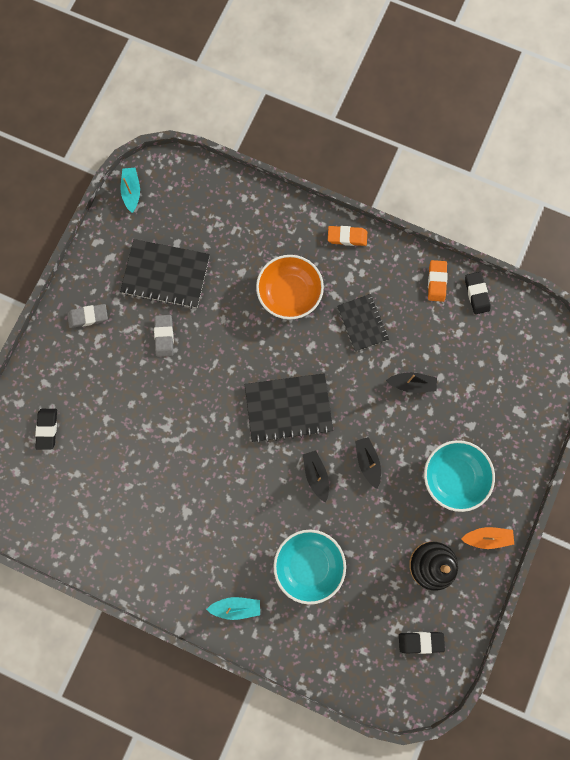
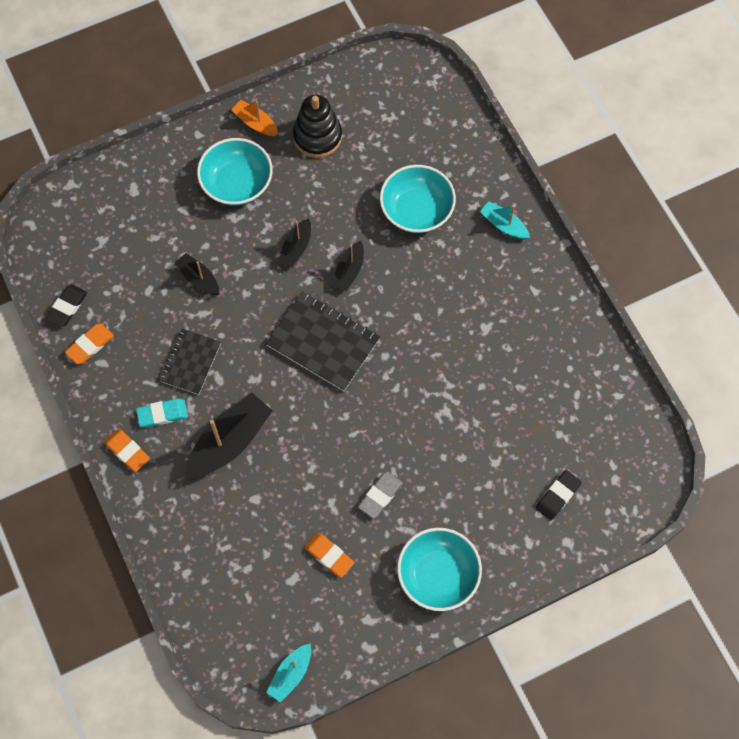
camera: 140 degrees left, 10 degrees down
grey eraser [67,304,108,328] -> turquoise bowl [397,528,482,611]
black notebook [120,239,210,309] -> orange eraser [304,533,355,578]
orange bowl [256,255,324,320] -> black boat [186,392,273,479]
black eraser [399,632,445,654] -> none
none -> turquoise eraser [136,399,188,427]

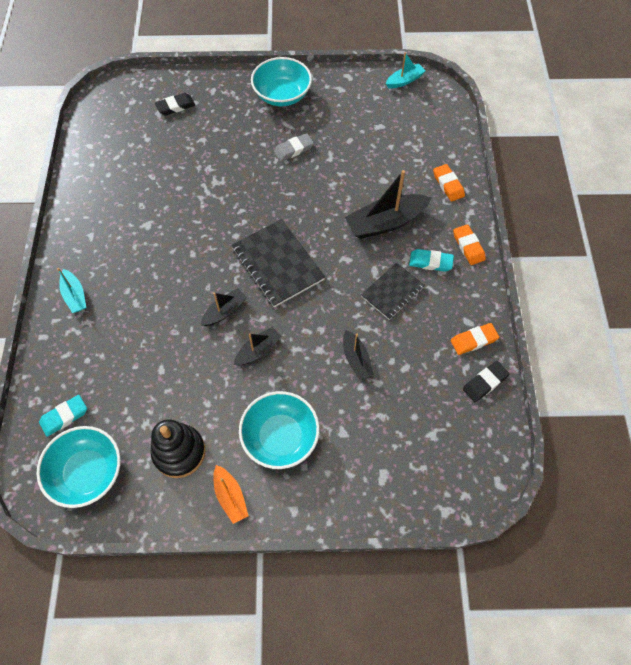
camera: 155 degrees left, 5 degrees down
orange eraser [304,533,355,578] -> orange eraser moved to [433,164,465,201]
turquoise bowl [380,165,456,233] -> turquoise bowl moved to [37,426,121,508]
none -> turquoise eraser [39,395,87,437]

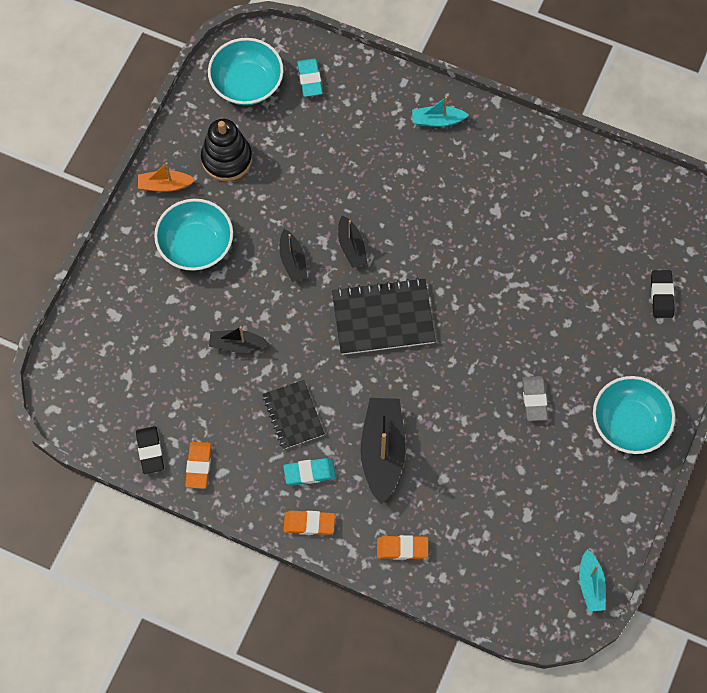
camera: 115 degrees right, 5 degrees up
turquoise eraser [409,249,454,272] -> turquoise eraser turned 45 degrees clockwise [283,458,336,485]

